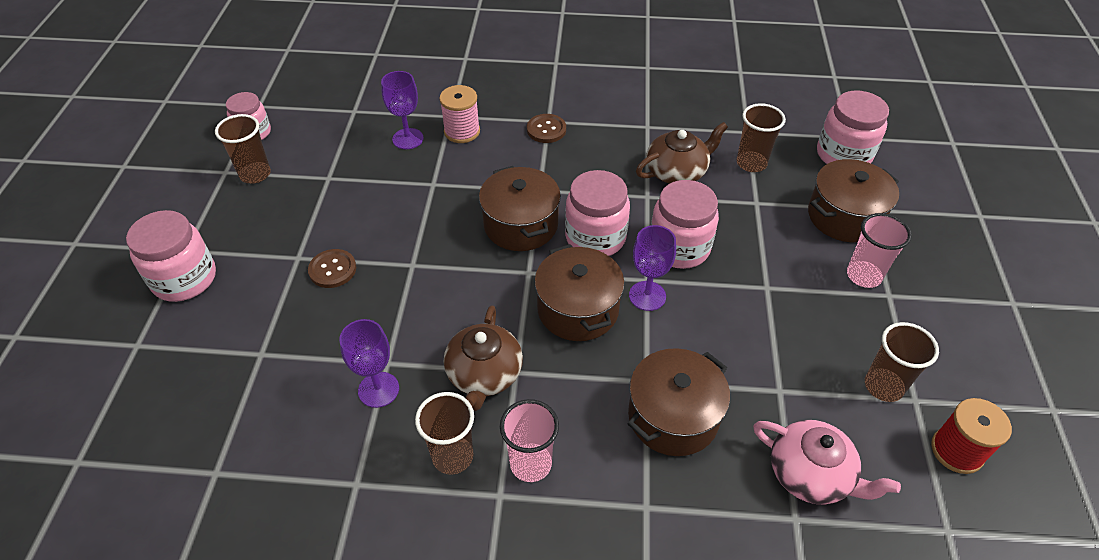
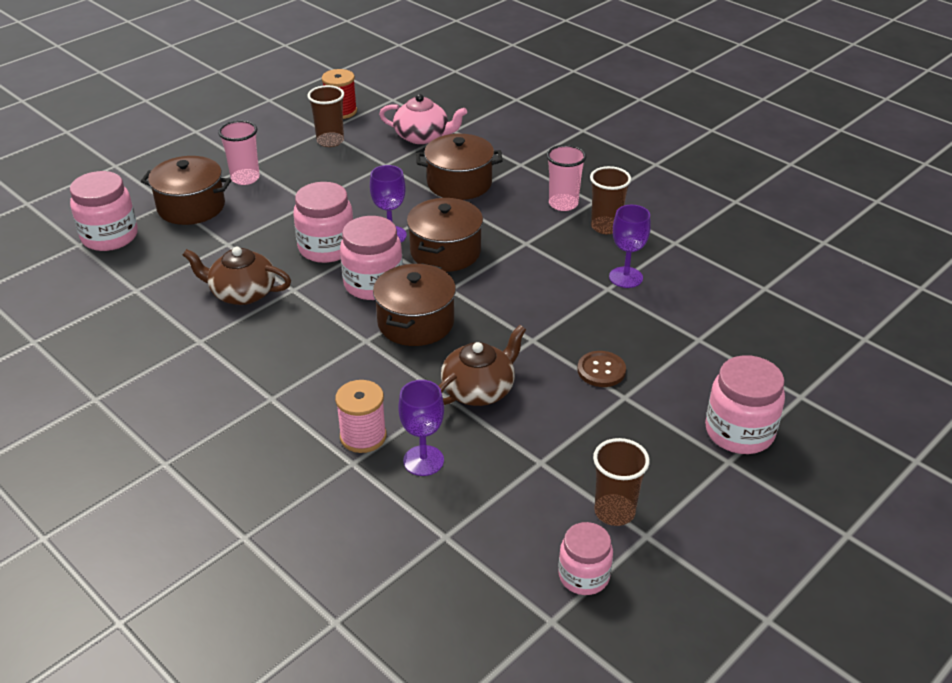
camera: 140 degrees left, 10 degrees down
brown teapot [444,305,523,411] -> brown teapot moved to [439,325,526,406]
brown button [527,114,566,143] -> none
brown cup [737,103,786,172] -> none
pink teapot [753,420,901,504] -> pink teapot turned 120 degrees clockwise [379,94,467,144]

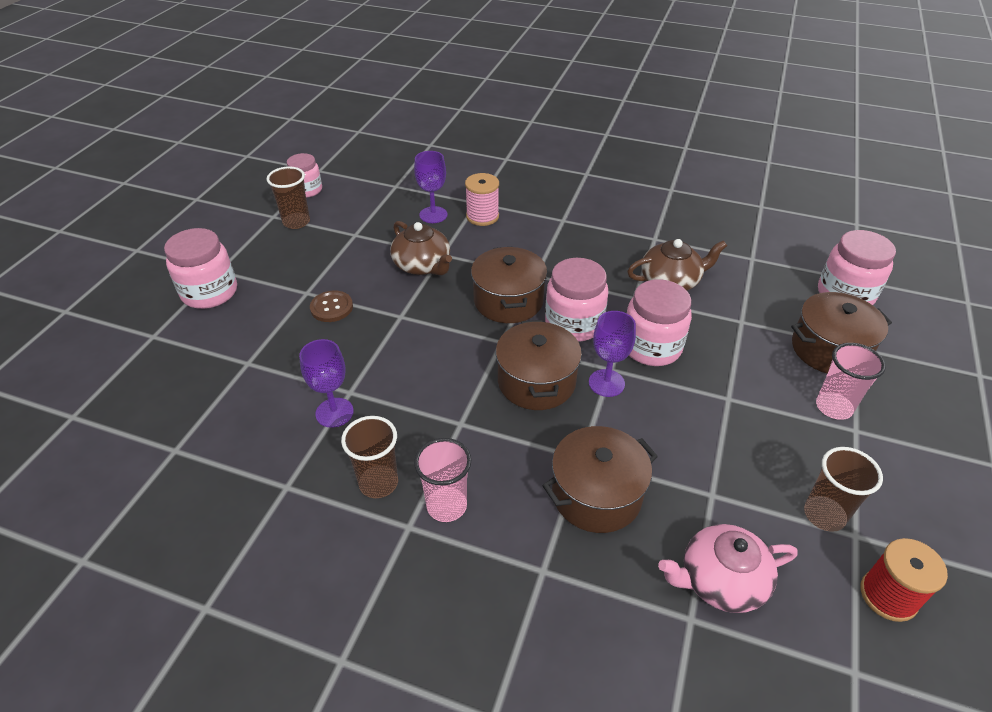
camera: 155 degrees right, 5 degrees up
brown teapot [439,325,526,406] -> brown teapot turned 60 degrees counterclockwise [390,221,452,275]

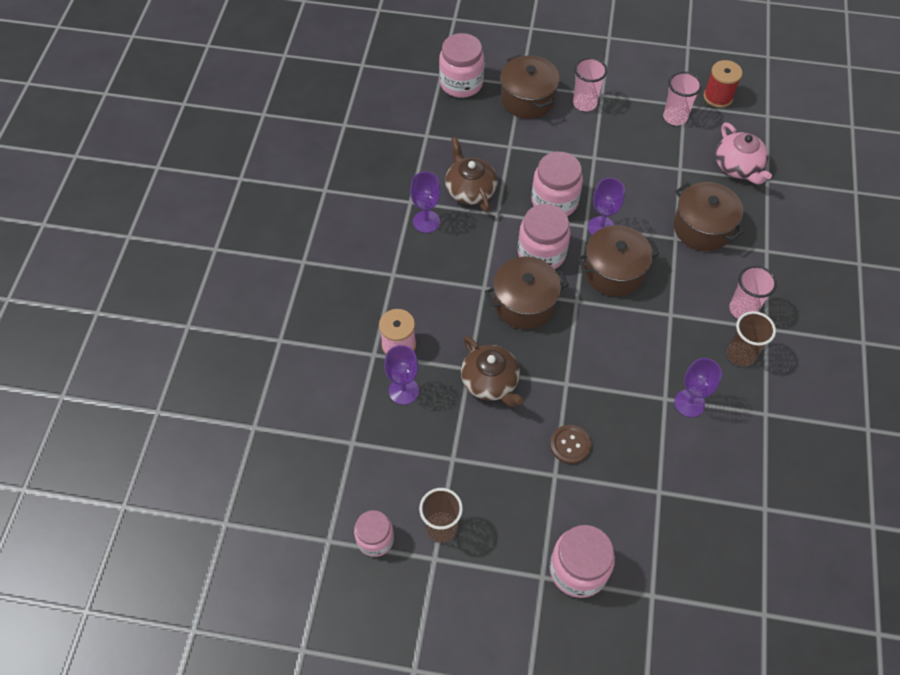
camera: 100 degrees left, 15 degrees up
brown teapot [390,221,452,275] -> brown teapot turned 105 degrees clockwise [461,336,524,407]
brown cup [804,447,883,532] -> pink cup [663,71,702,125]
none -> purple goblet [410,172,441,233]

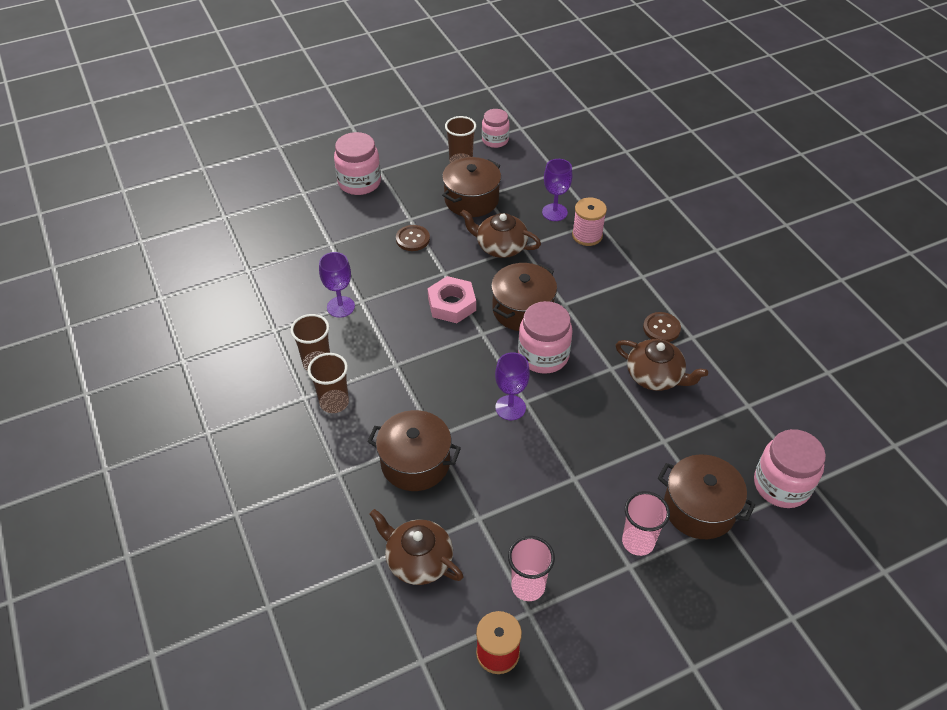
camera: 145 degrees right, 10 degrees down
purple goblet [410,172,441,233] -> brown button [643,312,681,342]
pink jar [531,152,583,216] -> none
brown pot [577,225,659,296] -> brown pot moved to [442,157,501,217]
pink teapot [715,122,772,185] -> brown teapot [369,509,463,585]
pink cup [729,265,777,319] -> brown cup [308,353,349,413]
none -> pink nut [428,276,476,323]

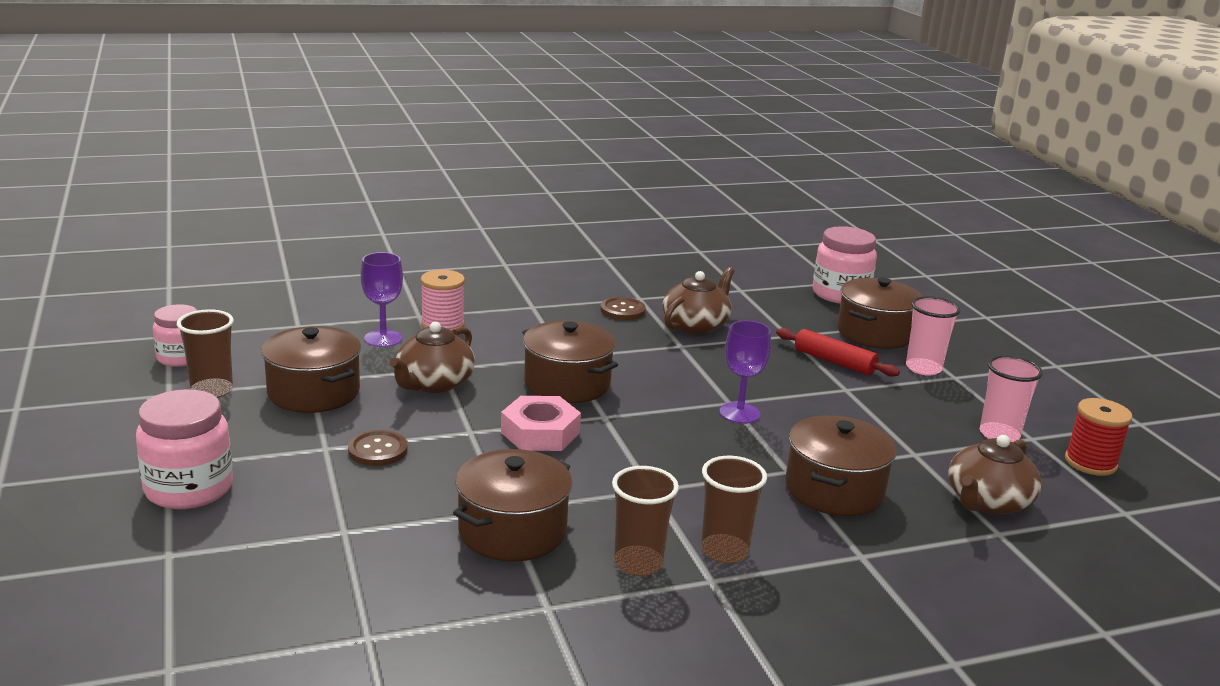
camera: 85 degrees left, 25 degrees down
purple goblet [319,252,355,318] -> brown pot [453,449,572,562]
pink jar [518,301,573,374] -> none
none -> red rolling pin [776,328,900,377]

